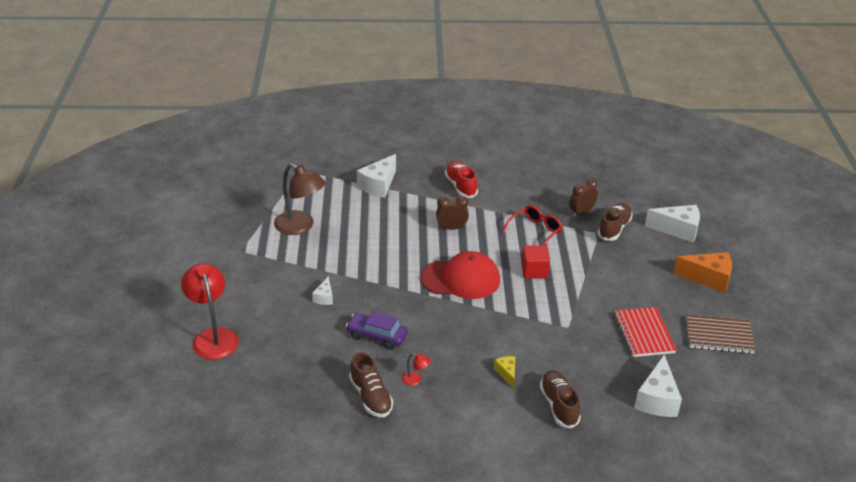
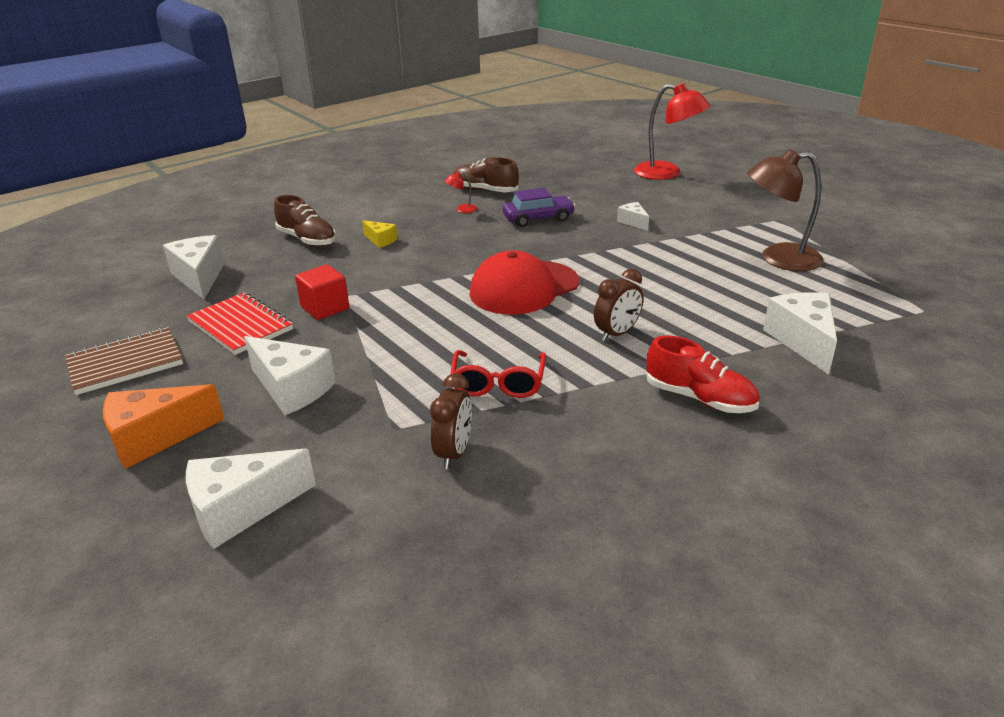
camera: 145 degrees right, 5 degrees down
red cube [522,245,550,278] -> red cube moved to [295,265,349,320]
brown shoe [597,203,633,241] -> none
none -> white cheese [244,336,336,415]

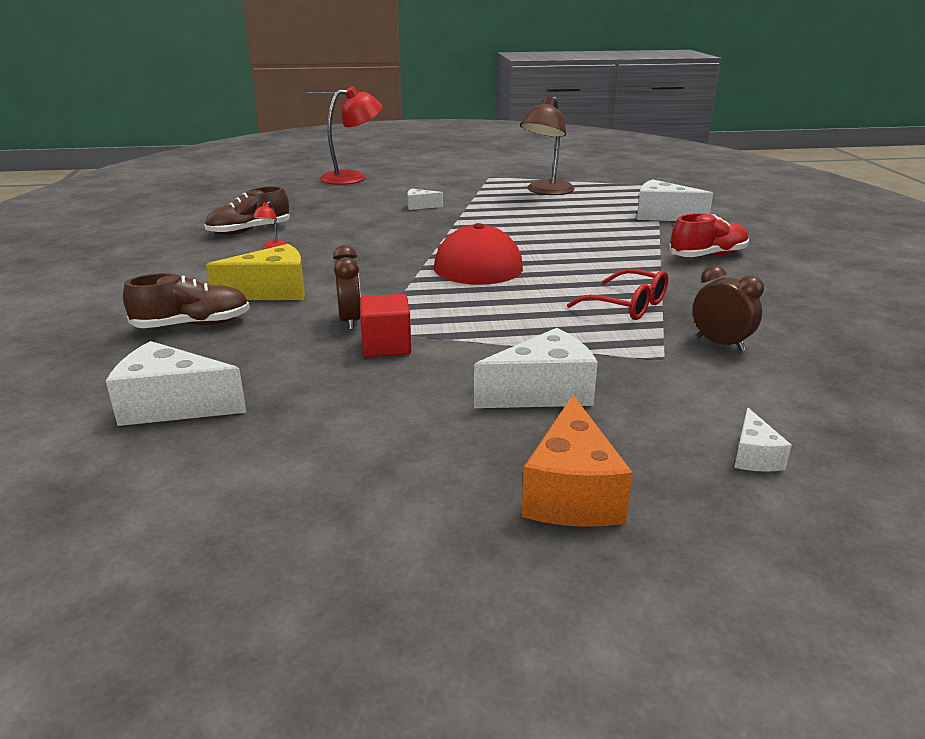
camera: 60 degrees left, 5 degrees down
brown notebook [65,327,183,395] -> none
white cheese [186,449,316,549] -> white cheese [734,408,792,472], size x0.53
red notebook [187,292,293,355] -> none
yellow cheese [362,220,398,248] -> yellow cheese [206,244,305,300], size x1.88
purple car [503,188,576,227] -> none
brown clock [594,269,643,341] -> brown clock moved to [333,245,361,330]

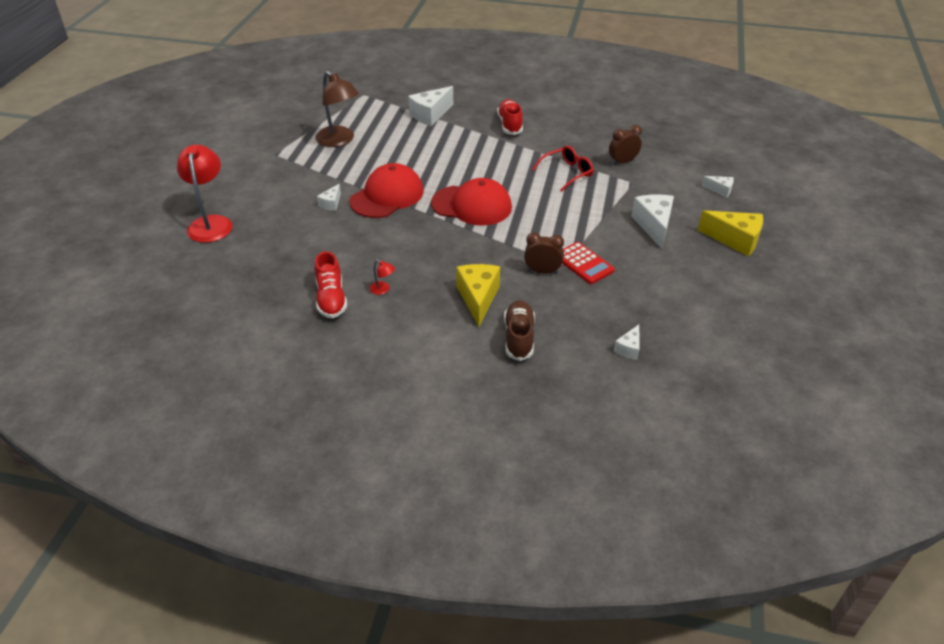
camera: 70 degrees left, 15 degrees up
white cheese [106,341,247,426] -> white cheese [614,325,639,360], size x0.53
brown shoe [205,186,290,235] -> red shoe [315,251,347,318]
red cube [360,294,411,357] -> red calculator [562,242,615,284]
orange cheese [521,395,633,527] -> yellow cheese [698,210,763,256]
none -> red cap [349,163,424,218]

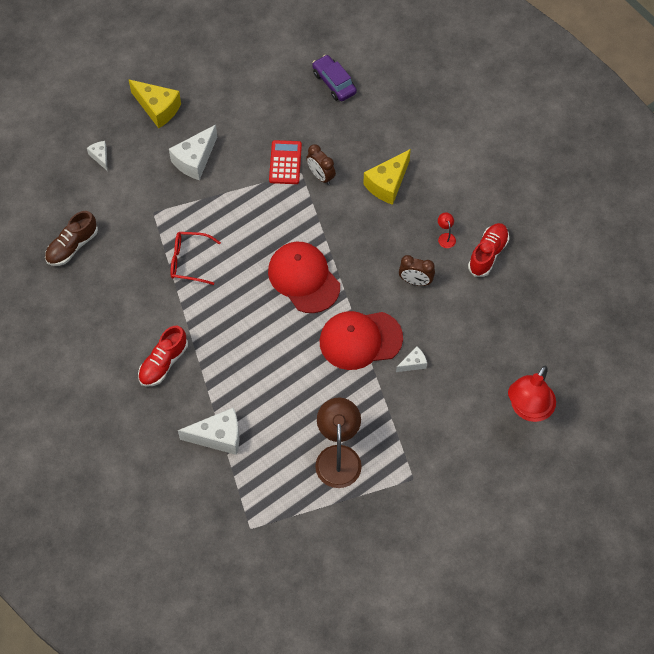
camera: 140 degrees left, 20 degrees up
brown shoe [504,300,535,361] -> brown shoe moved to [45,211,98,266]
brown clock [609,125,642,165] -> brown clock moved to [399,255,435,286]
white cheese [614,325,639,360] -> purple car [312,55,357,101]
yellow cheese [698,210,763,256] -> yellow cheese turned 150 degrees clockwise [128,79,181,128]

